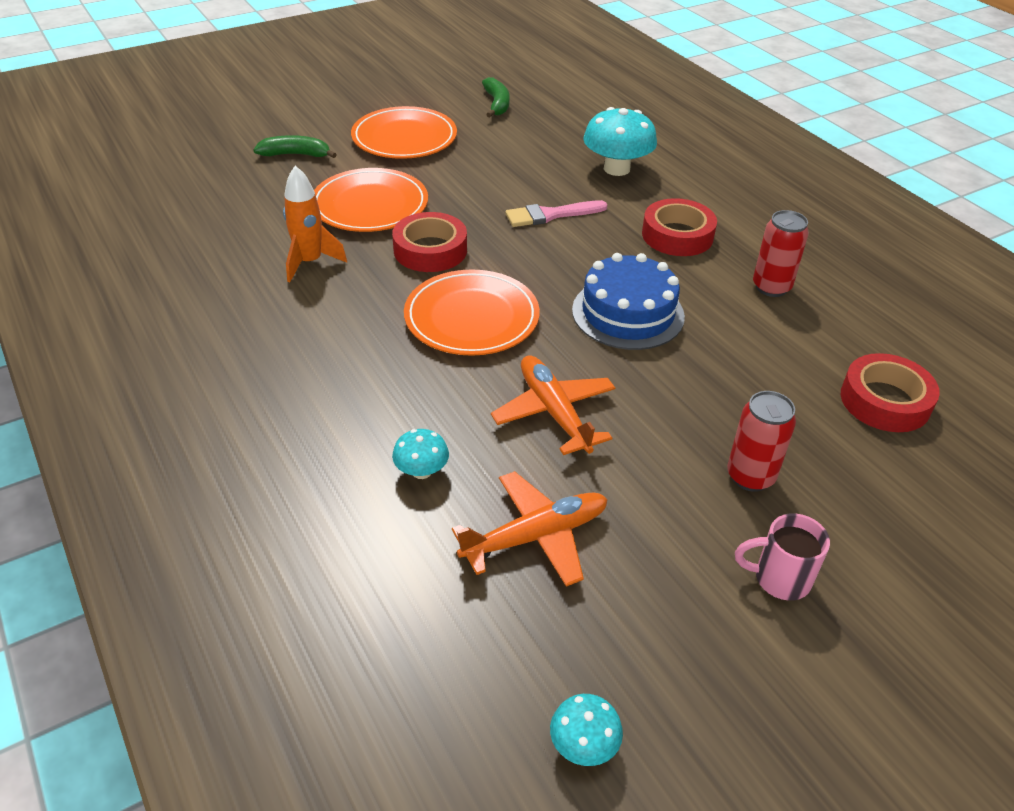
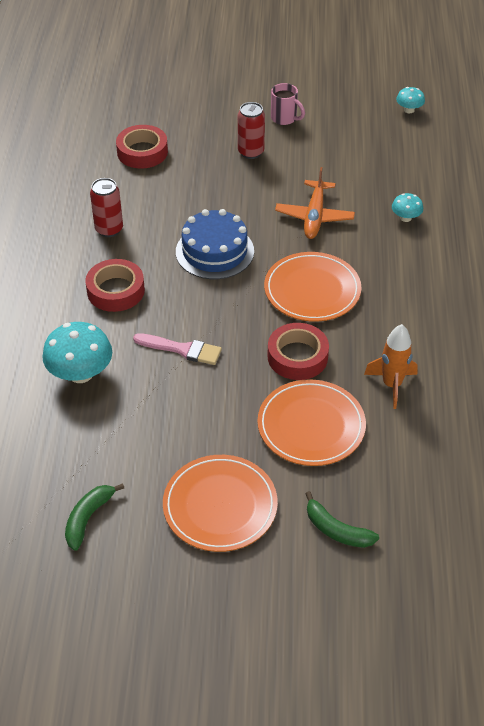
camera: 145 degrees left, 5 degrees up
orange plane [452,471,608,587] -> none

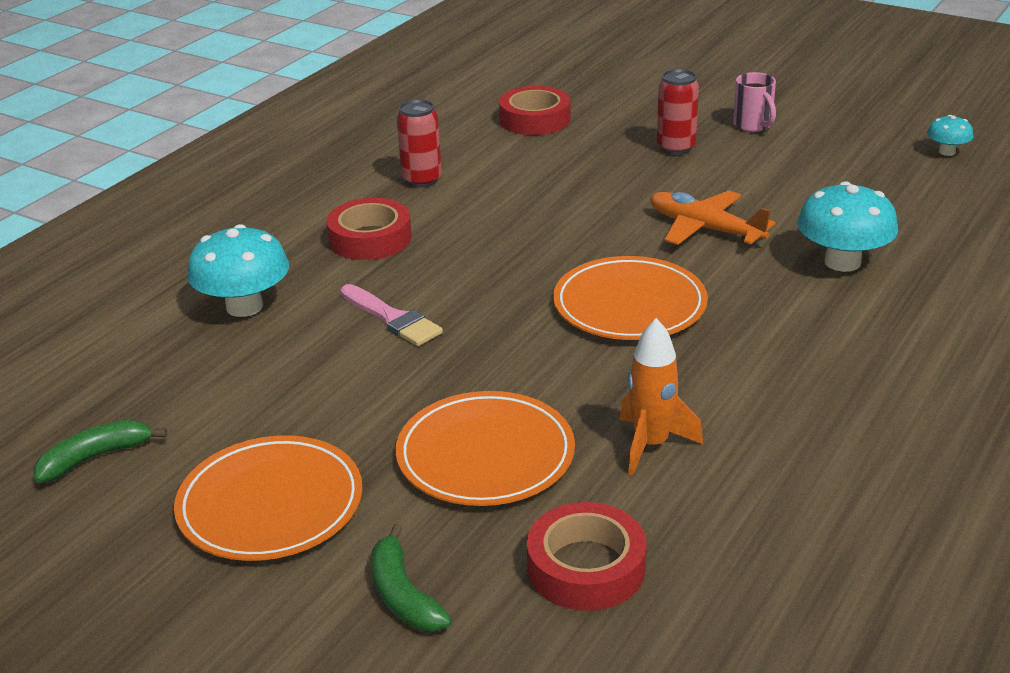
camera: 30 degrees right, 15 degrees down
blue cake [176,209,254,279] -> none
red tape [267,323,329,380] -> red tape moved to [527,502,647,611]
orange plane [275,167,355,239] -> orange plane turned 90 degrees clockwise [650,190,776,245]
turquoise mushroom [392,193,423,222] -> turquoise mushroom [797,181,898,272], size x1.91

